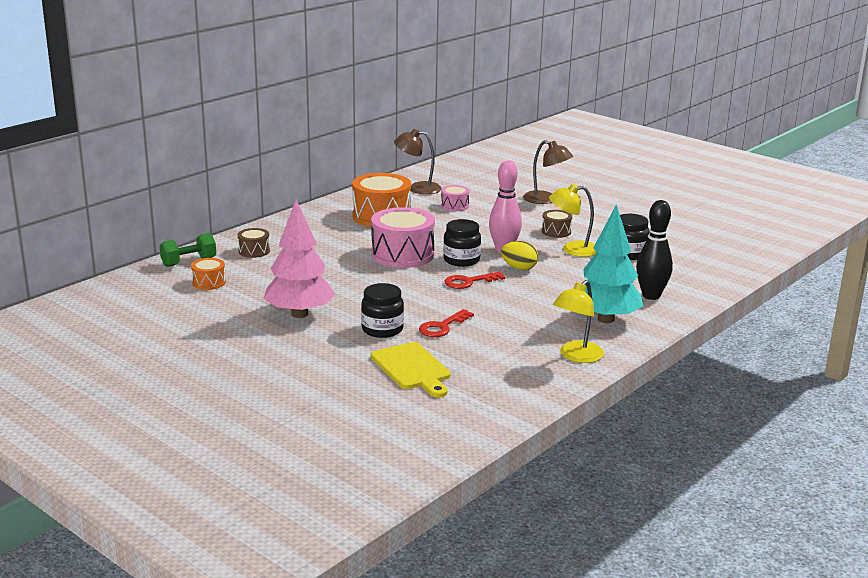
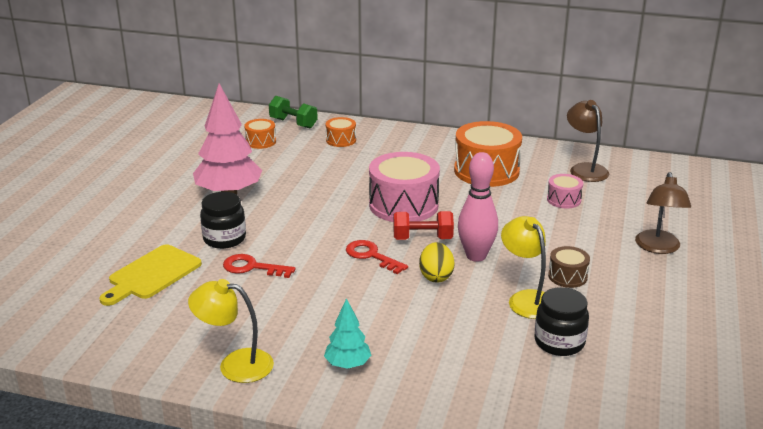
camera: 65 degrees right, 5 degrees up
brown drum [238,228,270,258] -> orange drum [326,117,356,147]
black jar [443,219,481,267] -> red dumbbell [393,211,454,240]
turquoise tree [583,204,643,323] -> turquoise tree [324,298,371,369], size x0.52
black bowling pin [636,200,673,300] -> none

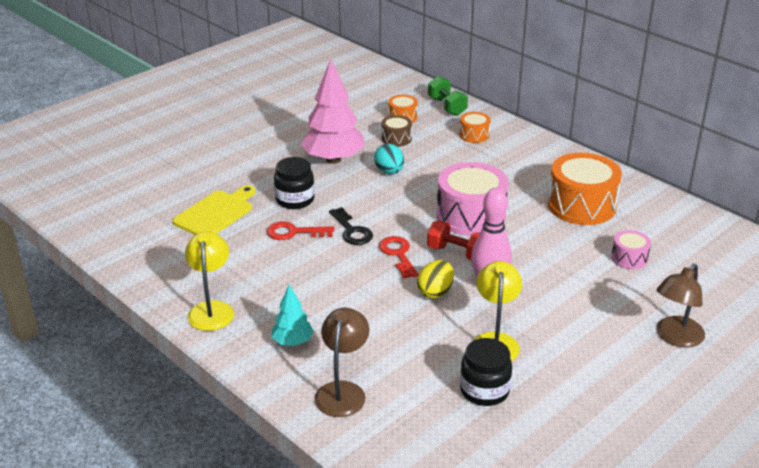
camera: 30 degrees right, 5 degrees up
yellow cutting board [99,244,202,306] -> yellow cutting board turned 150 degrees clockwise [173,185,256,235]
yellow lamp [188,279,274,383] -> yellow lamp turned 45 degrees clockwise [185,231,234,331]
red key [223,254,295,278] -> red key turned 45 degrees counterclockwise [267,221,334,240]
brown drum [548,246,590,288] -> brown drum moved to [381,115,412,147]
brown lamp [567,100,609,182] -> brown lamp moved to [314,308,369,417]
none -> black key [329,207,373,245]
none -> turquoise egg [374,144,404,174]

